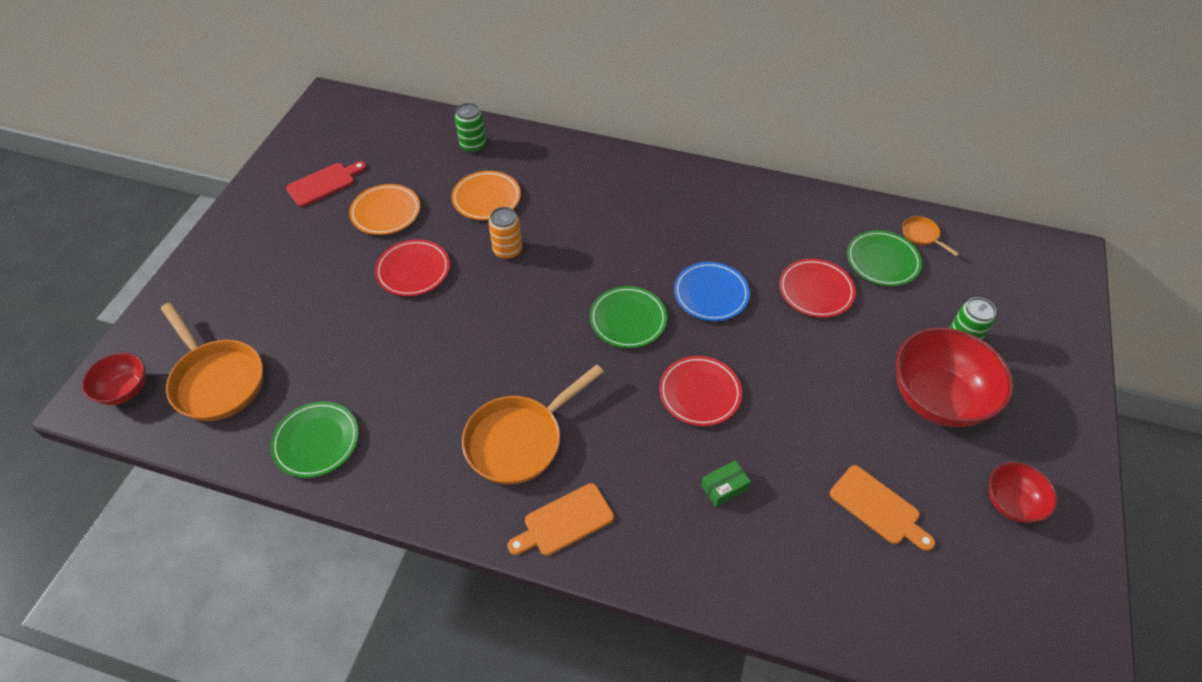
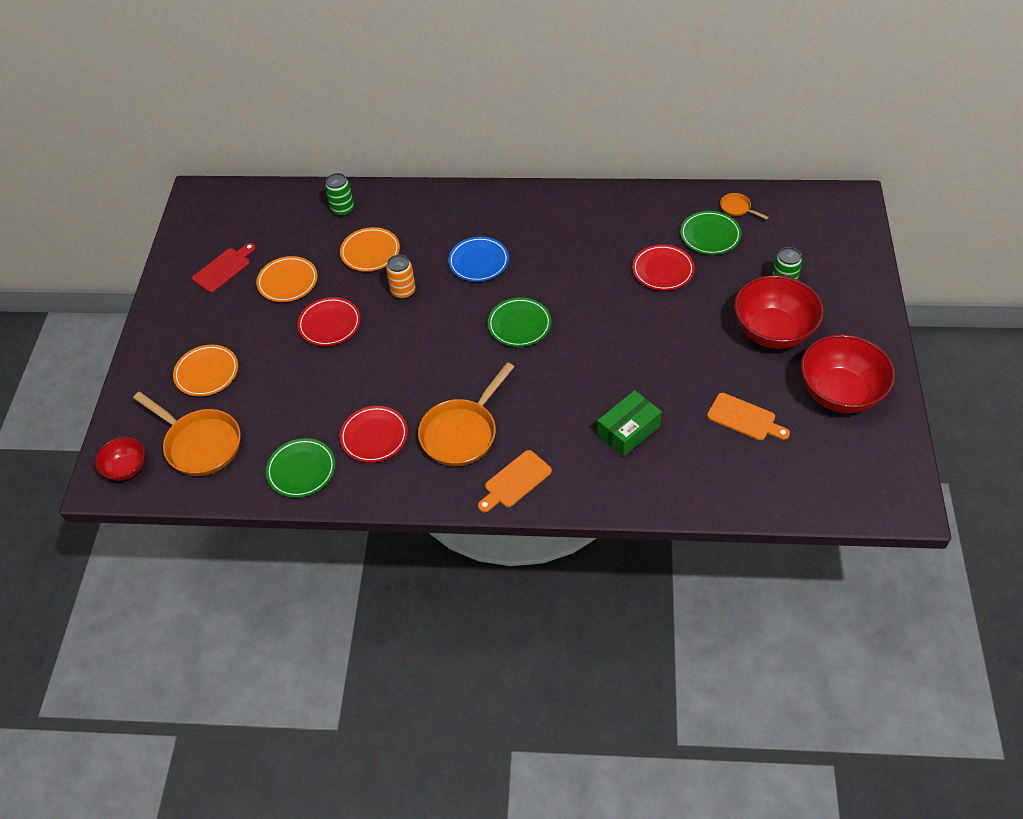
camera: 10 degrees left, 0 degrees up
red plate [659,356,742,426] -> red plate moved to [340,406,408,463]
blue plate [674,262,750,321] -> blue plate moved to [448,237,509,282]
green box [701,460,751,507] -> green box [597,390,662,457], size x1.75
red bowl [989,462,1057,523] -> red bowl [801,334,895,413], size x1.86
none -> orange plate [173,345,238,397]

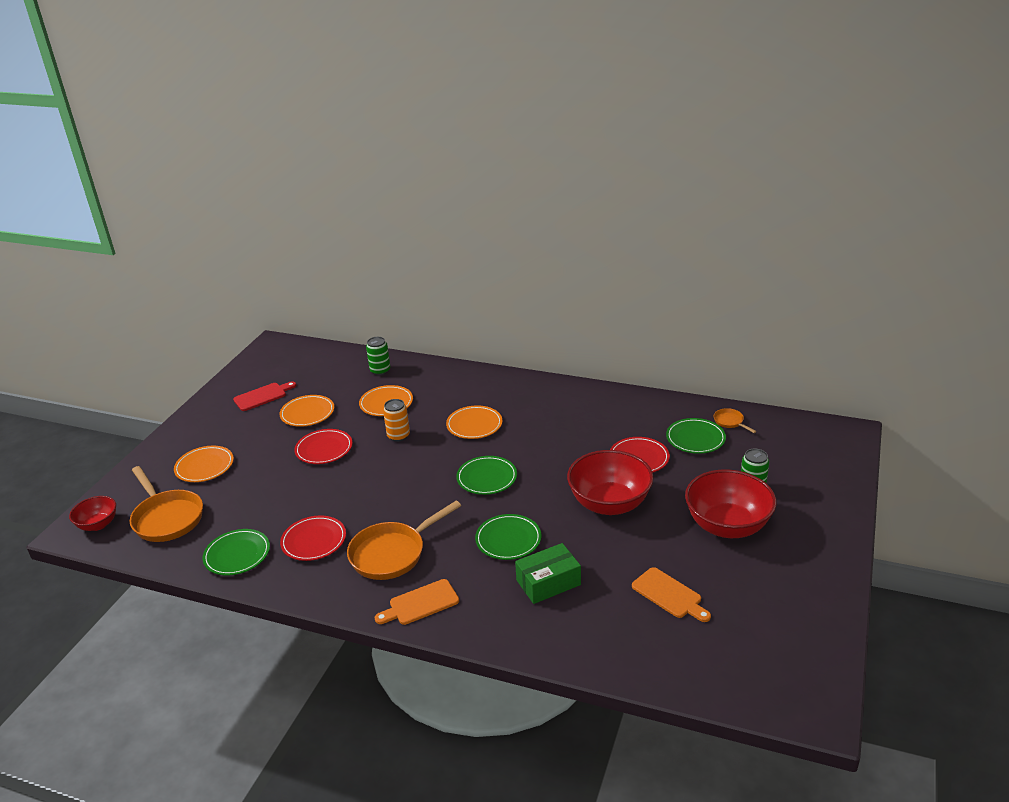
camera: 15 degrees right, 20 degrees down
blue plate [448,237,509,282] -> orange plate [446,405,503,439]
red bowl [801,334,895,413] -> red bowl moved to [567,450,653,515]
none -> green plate [475,514,541,560]

